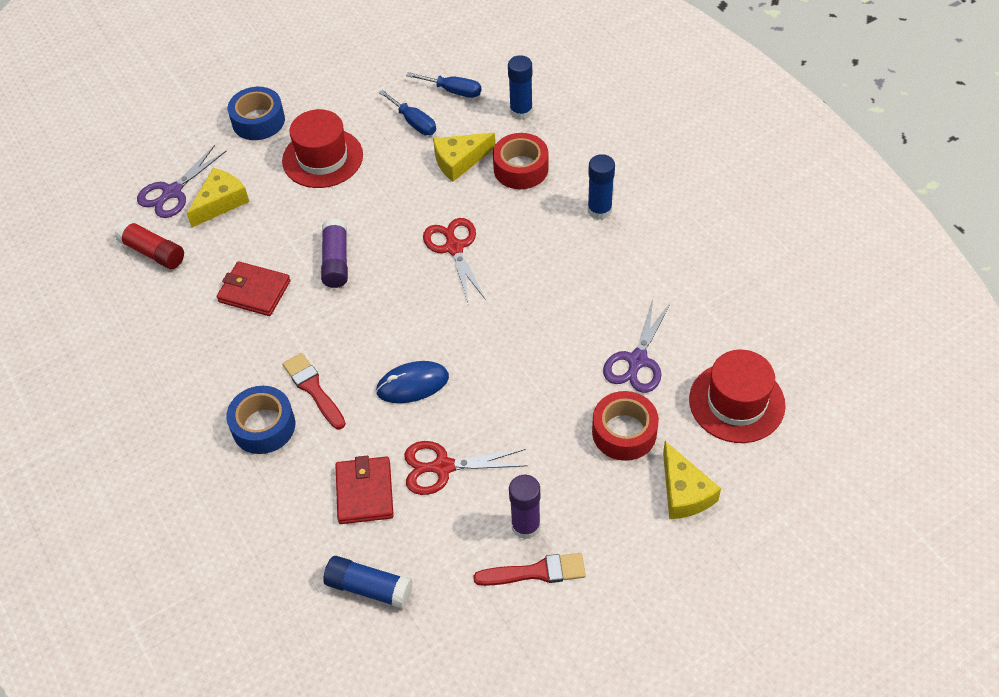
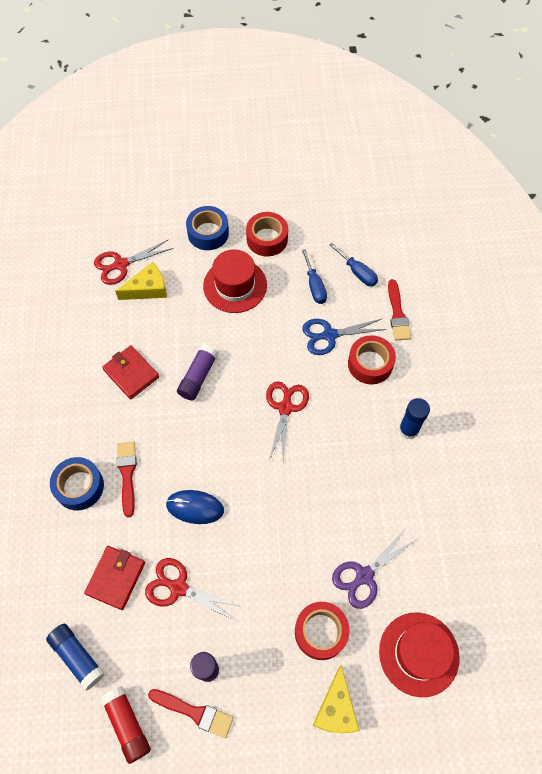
camera: 25 degrees right, 10 degrees up
red glue stick [115,219,184,269] -> red glue stick moved to [100,686,151,764]
purple scissors [137,145,226,218] -> red scissors [94,240,173,285]
yellow cheese [433,133,495,182] -> blue scissors [302,318,387,355]
blue glue stick [508,55,533,120] -> red brush [388,279,411,341]
none -> red tape [246,212,288,256]

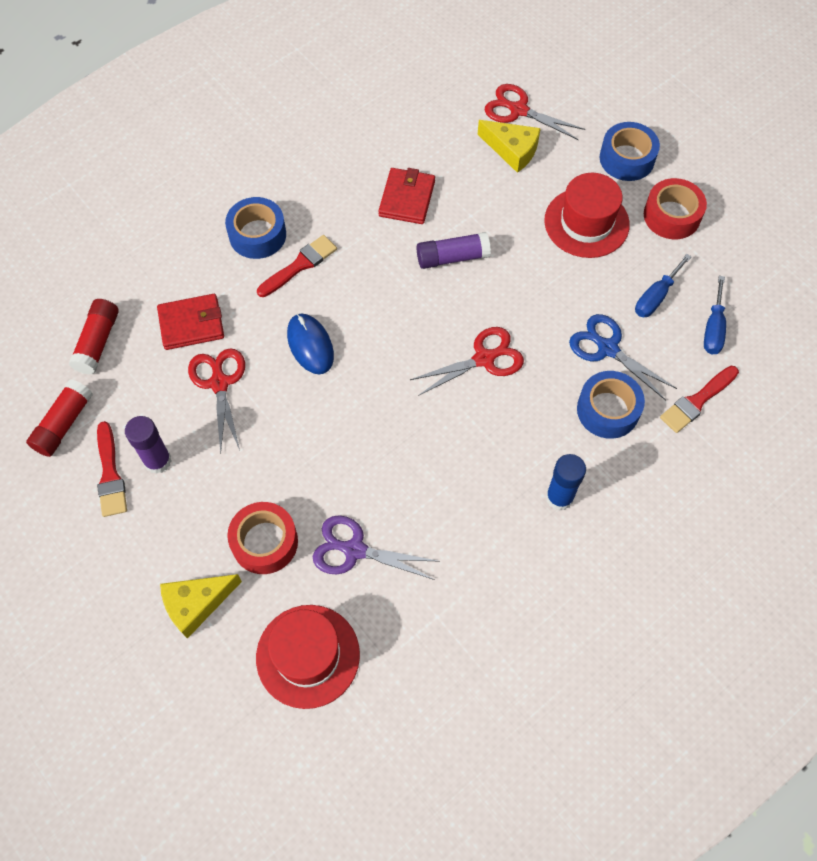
camera: 55 degrees right, 0 degrees up
blue glue stick [46,624,105,691] -> red glue stick [69,299,119,374]
red tape [348,335,396,384] -> blue tape [577,371,645,439]

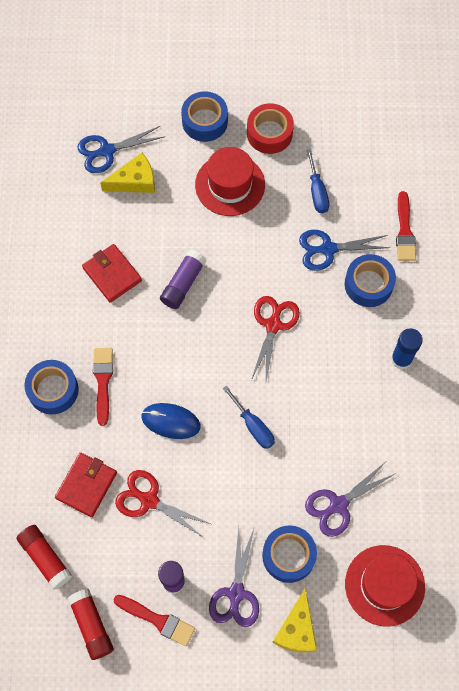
camera: 50 degrees left, 5 degrees up
red tape [227,502,298,574] -> blue tape [262,525,317,583]
red scissors [485,84,585,140] -> blue scissors [77,126,164,173]
blue screwdriver [704,276,726,354] -> blue screwdriver moved to [223,386,275,449]
none -> purple scissors [209,527,259,627]

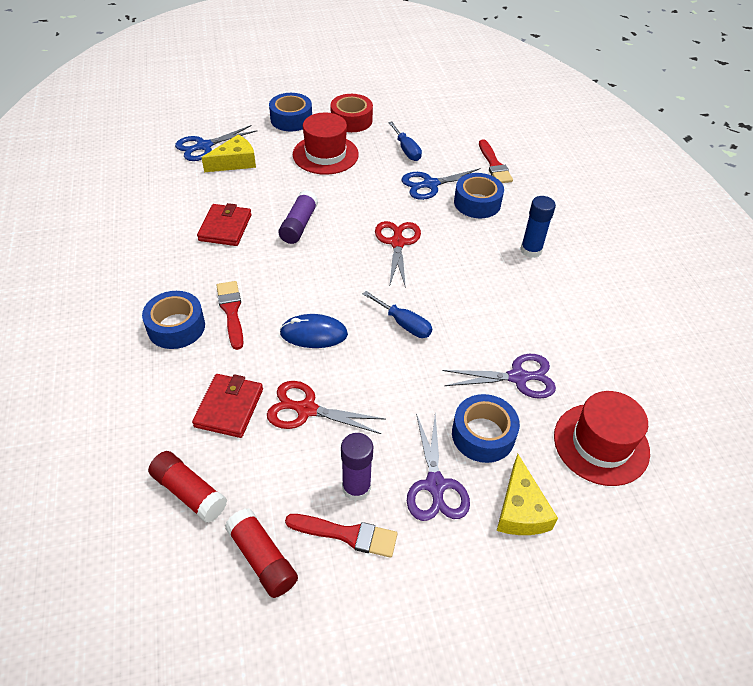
camera: 15 degrees left, 20 degrees down
red wallet [82,244,142,303] -> red wallet turned 60 degrees clockwise [197,203,251,246]
purple scissors [305,463,396,537] -> purple scissors turned 135 degrees counterclockwise [442,354,556,399]

